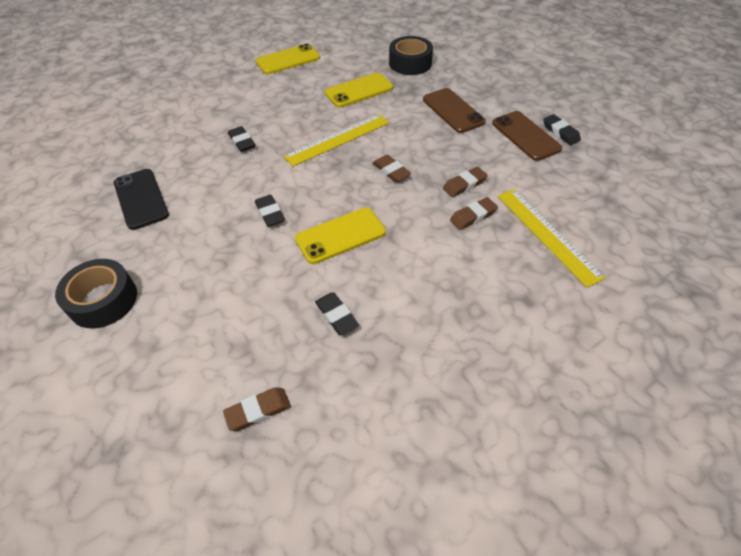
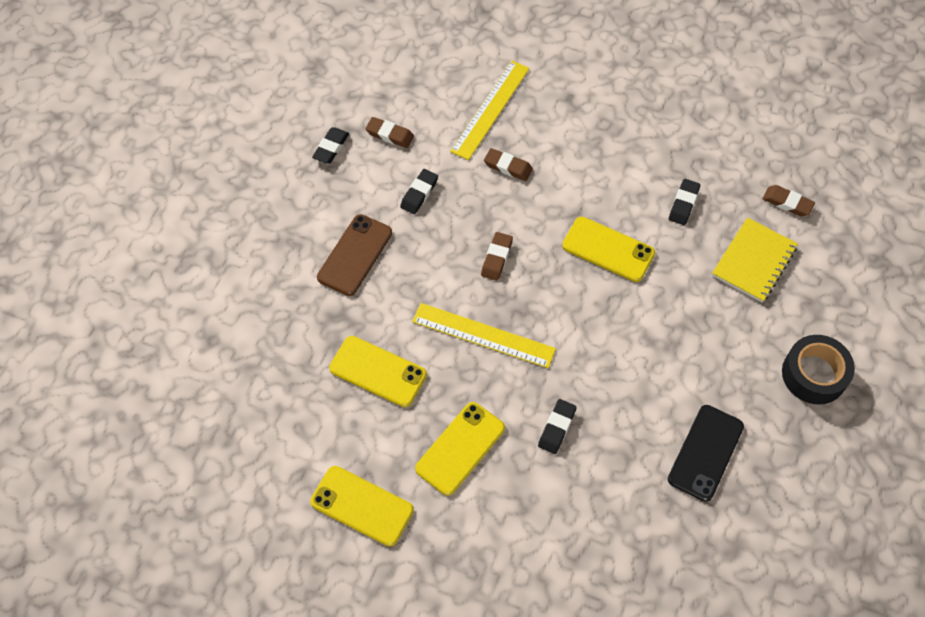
camera: 125 degrees left, 10 degrees up
black eraser [255,195,285,227] -> black eraser moved to [400,169,438,214]
black tape [389,36,433,75] -> none
brown eraser [443,167,488,197] -> brown eraser moved to [365,117,414,148]
brown phone [492,111,563,161] -> none
none -> yellow phone [415,402,505,496]
none -> yellow notebook [712,217,798,303]

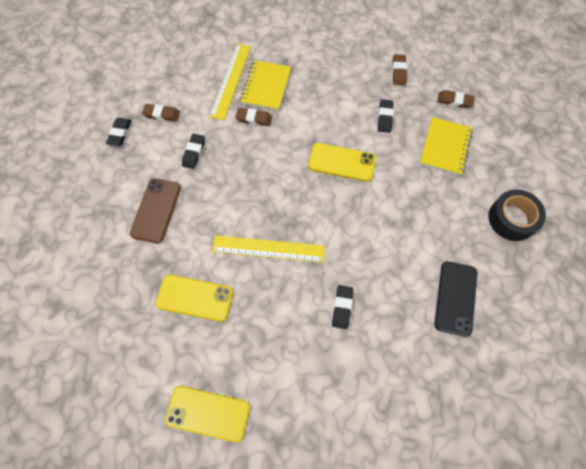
camera: 15 degrees left, 5 degrees up
yellow phone [415,402,505,496] -> none
brown eraser [481,232,513,281] -> brown eraser moved to [392,54,407,85]
none -> yellow notebook [240,60,291,111]

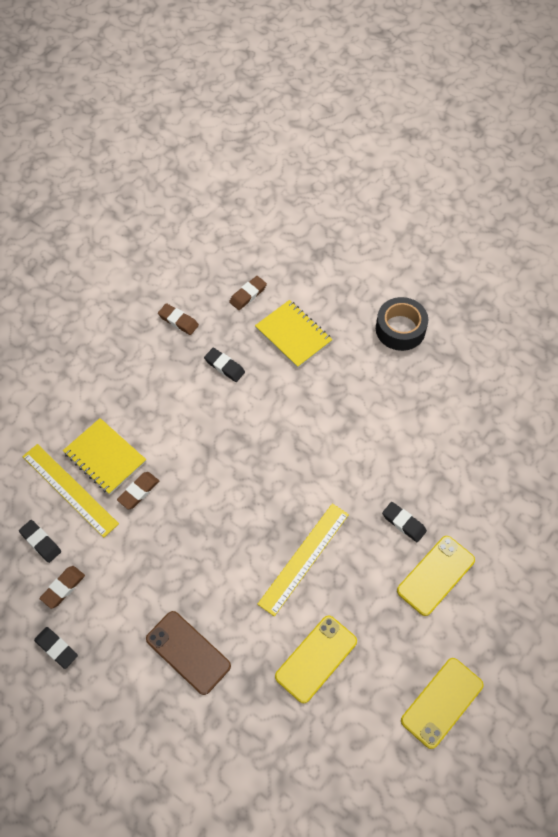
camera: 60 degrees left, 5 degrees down
black eraser [182,133,205,169] -> black eraser moved to [19,520,61,563]
yellow phone [308,143,376,182] -> yellow phone moved to [397,536,475,616]
black phone [434,261,477,337] -> none

